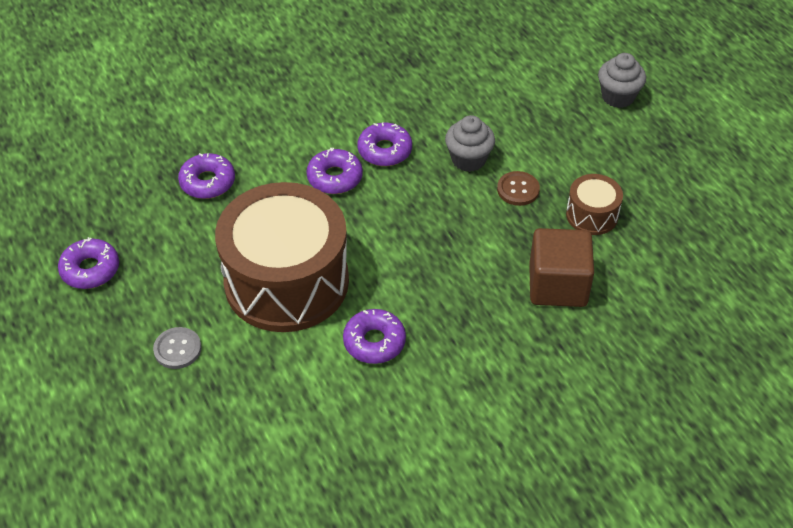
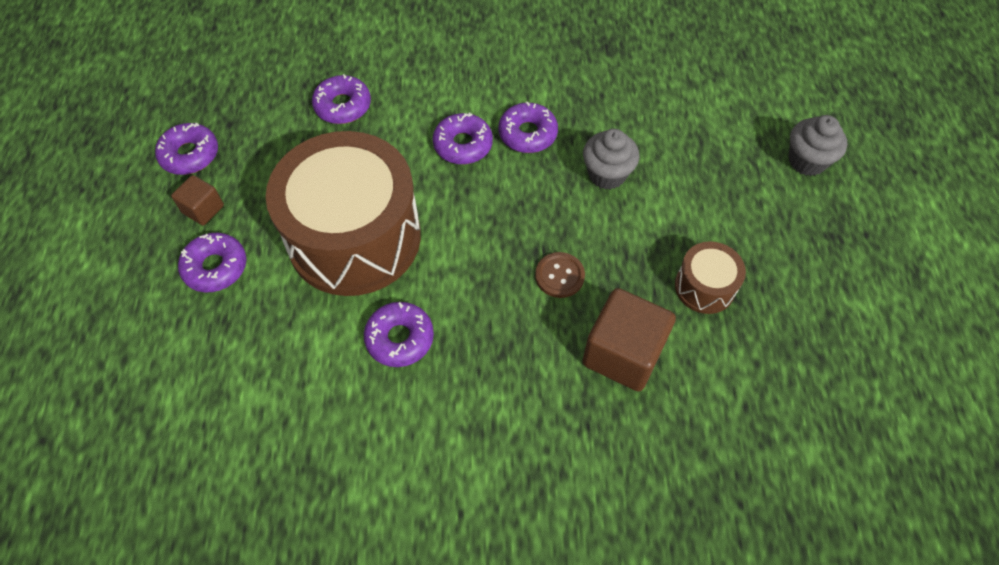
camera: 25 degrees right, 10 degrees up
grey button [153,327,201,369] -> purple donut [178,233,246,292]
brown button [497,171,540,206] -> brown button moved to [535,252,585,298]
none -> brown cube [171,175,224,226]

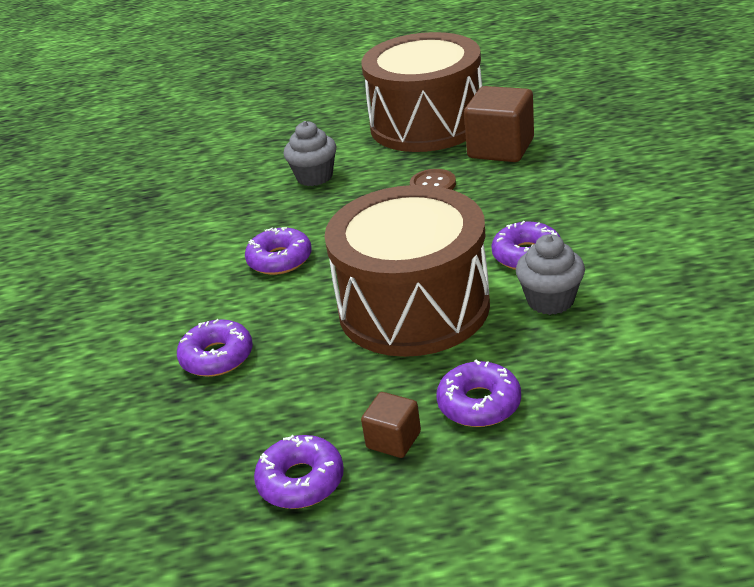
camera: 90 degrees left, 25 degrees down
purple donut [499,102,558,153] -> none
brown drum [675,241,746,314] -> brown drum [361,32,482,152], size x2.29
grey cupcake [789,115,847,176] -> grey cupcake moved to [516,234,585,315]

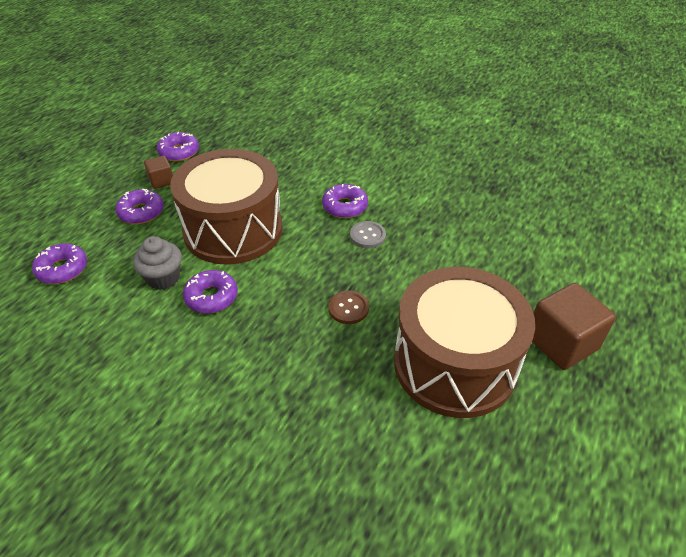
camera: 120 degrees right, 10 degrees up
purple donut [177,319,253,377] -> purple donut moved to [32,244,87,284]
grey cupcake [284,121,337,186] -> none
brown cube [464,86,534,162] -> brown cube moved to [532,283,616,370]
none -> grey button [350,221,386,248]

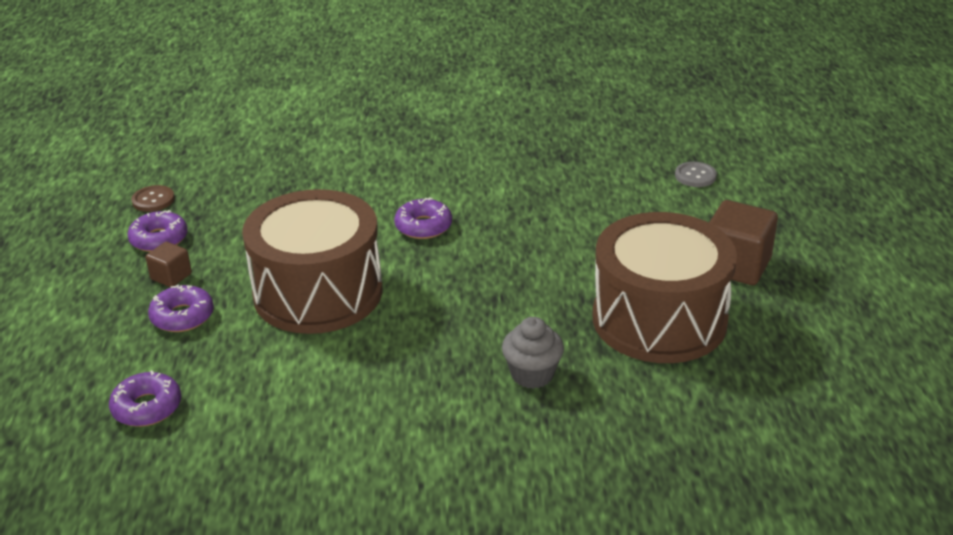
camera: 30 degrees left, 10 degrees down
grey cupcake [133,236,182,290] -> grey cupcake moved to [502,317,564,389]
purple donut [183,270,238,314] -> none
brown button [328,290,369,324] -> brown button moved to [131,185,175,212]
grey button [350,221,386,248] -> grey button moved to [675,162,717,187]

